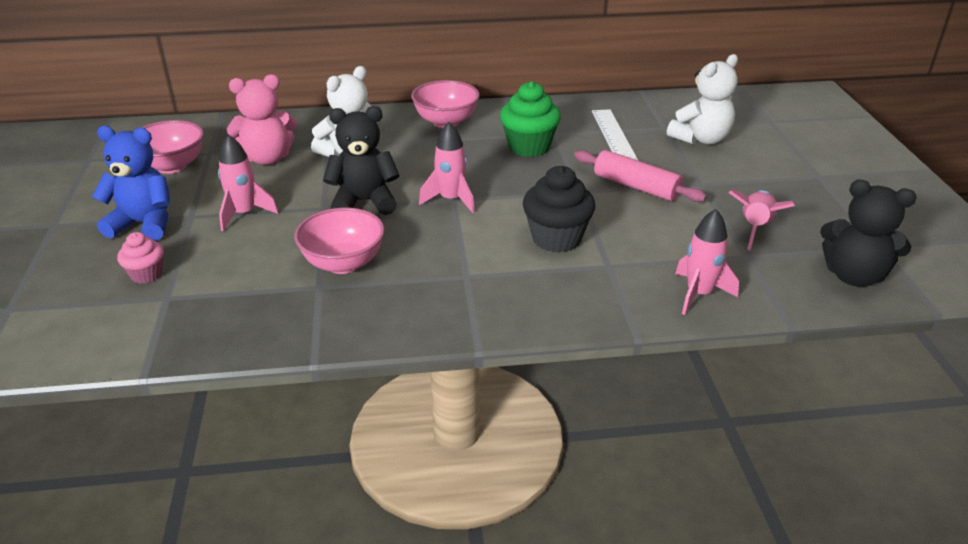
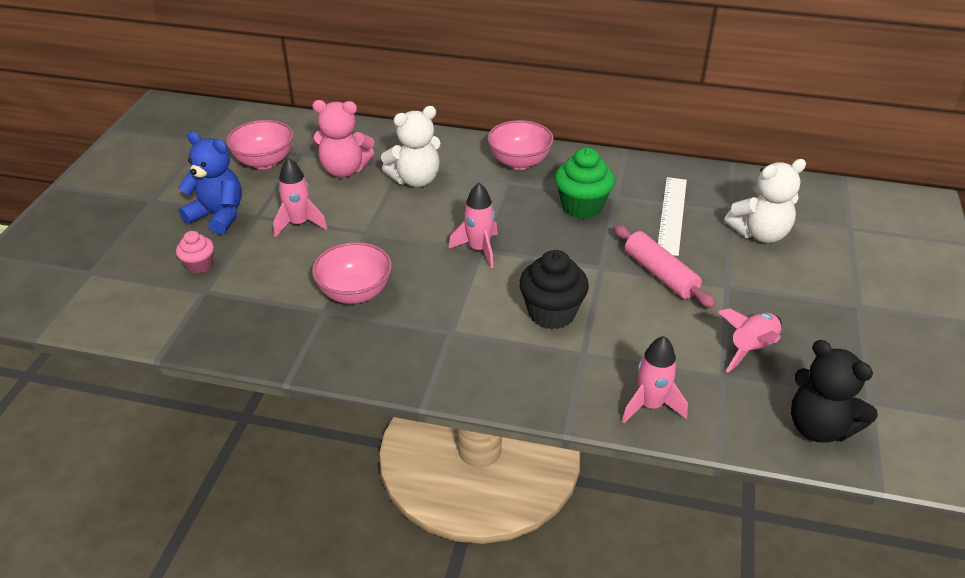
camera: 20 degrees right, 5 degrees up
black teddy bear [323,106,400,215] -> none

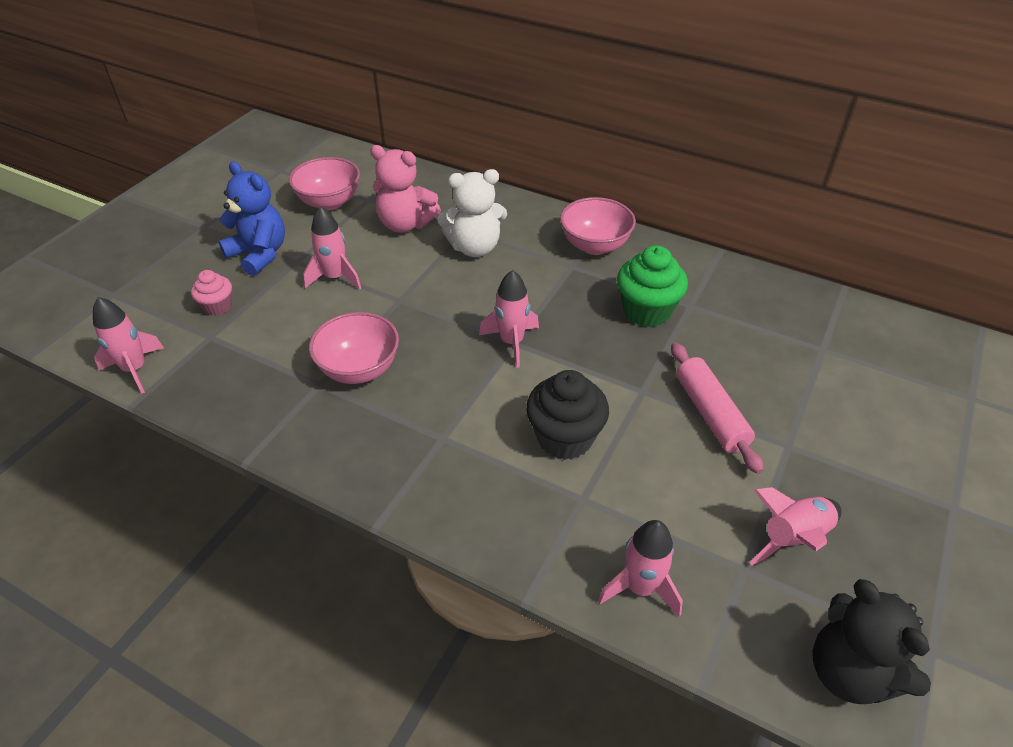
camera: 15 degrees right, 5 degrees up
white ruler [658,177,687,256] -> none
white teddy bear [724,159,806,243] -> none
none -> pink rocket [93,297,164,394]

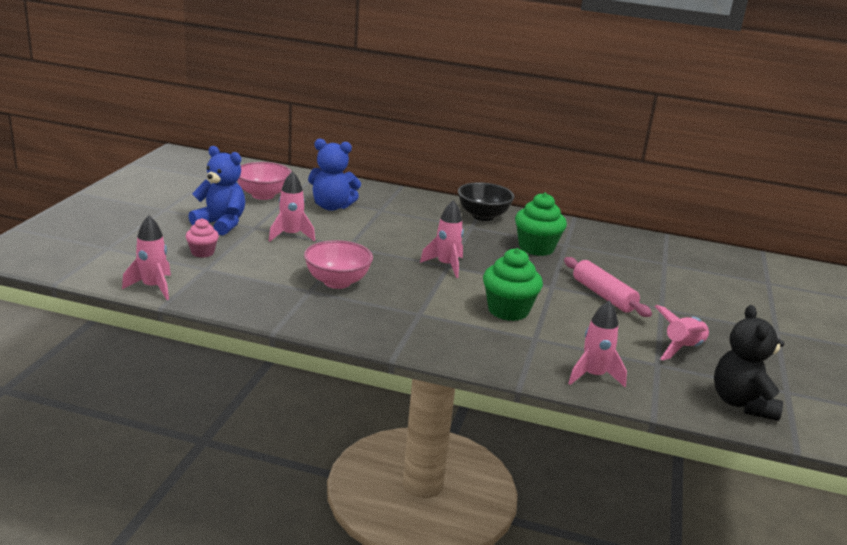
camera: 15 degrees left, 20 degrees down
pink teddy bear [370,145,441,233] -> blue teddy bear [308,139,361,211]
white teddy bear [437,169,507,257] -> none
black cupcake [526,370,609,460] -> green cupcake [483,248,543,321]
pink bowl [560,197,636,255] -> black bowl [458,182,514,221]
black teddy bear [812,579,931,704] -> black teddy bear turned 45 degrees clockwise [714,305,784,421]

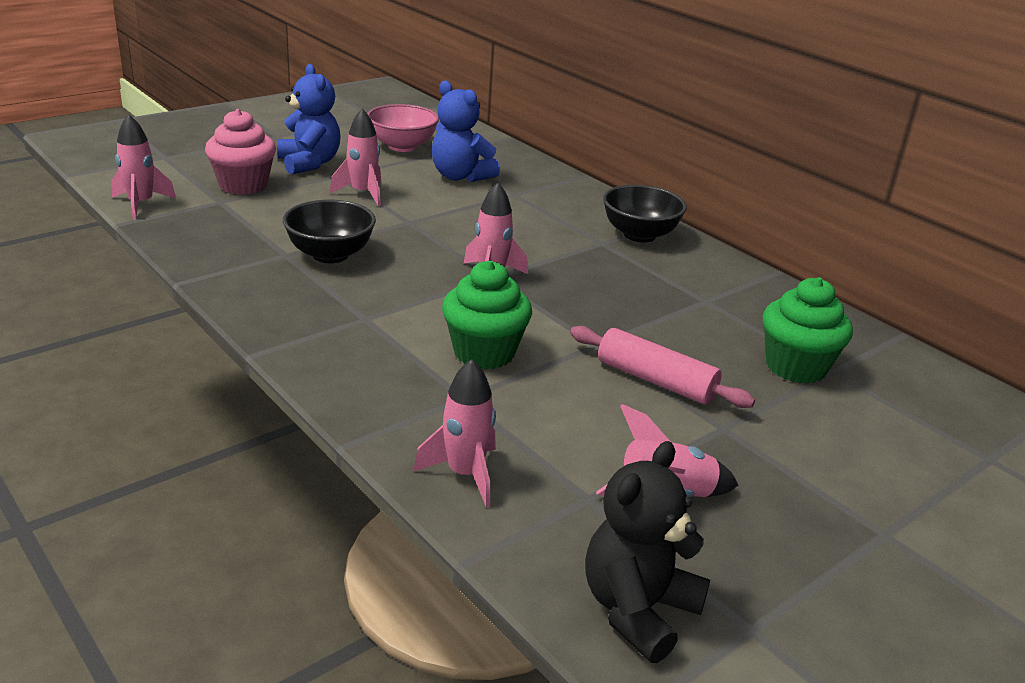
camera: 35 degrees right, 5 degrees up
pink cupcake [186,218,219,258] -> pink cupcake [205,109,276,195], size x1.73
pink bowl [304,240,373,289] -> black bowl [283,200,376,263]
green cupcake [515,193,567,256] -> green cupcake moved to [763,277,853,384]
pink rolling pin [564,257,652,317] -> pink rolling pin turned 60 degrees counterclockwise [570,326,755,408]

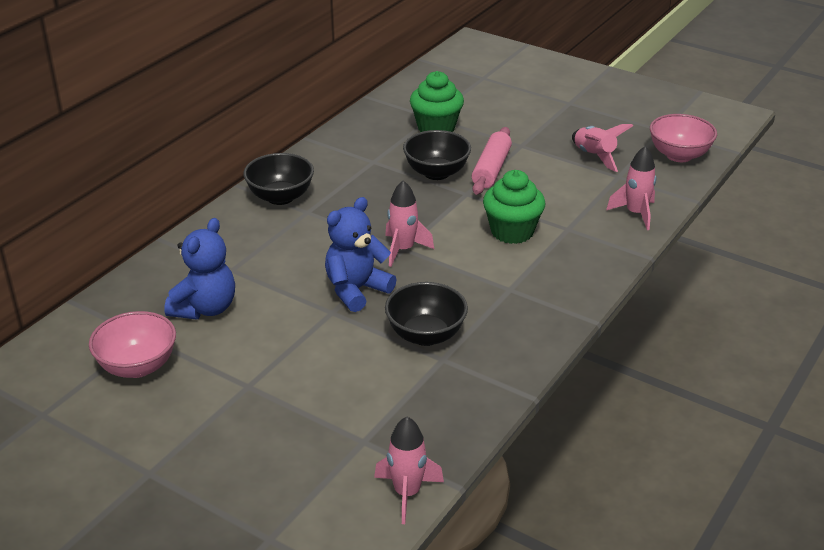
camera: 105 degrees left, 5 degrees up
pink cupcake [205,109,276,195] -> none
blue teddy bear [277,64,341,174] -> blue teddy bear moved to [325,197,397,312]
pink rocket [330,109,381,206] -> none
black teddy bear [585,441,710,663] -> pink bowl [650,114,717,162]
none -> black bowl [403,130,471,180]

